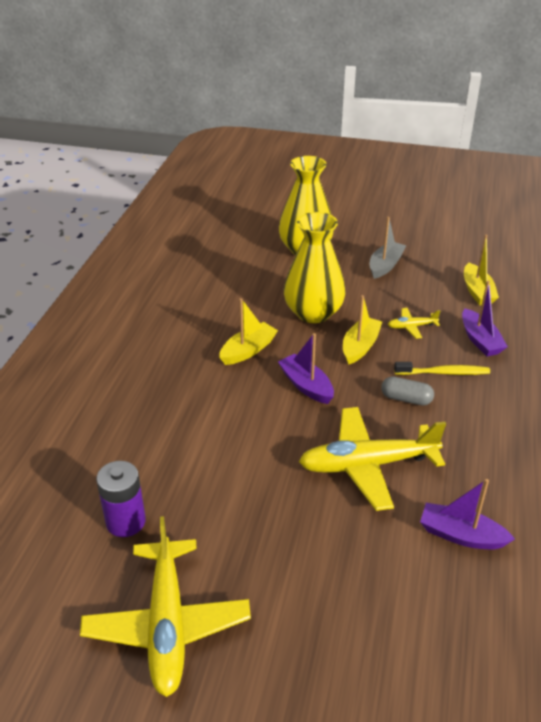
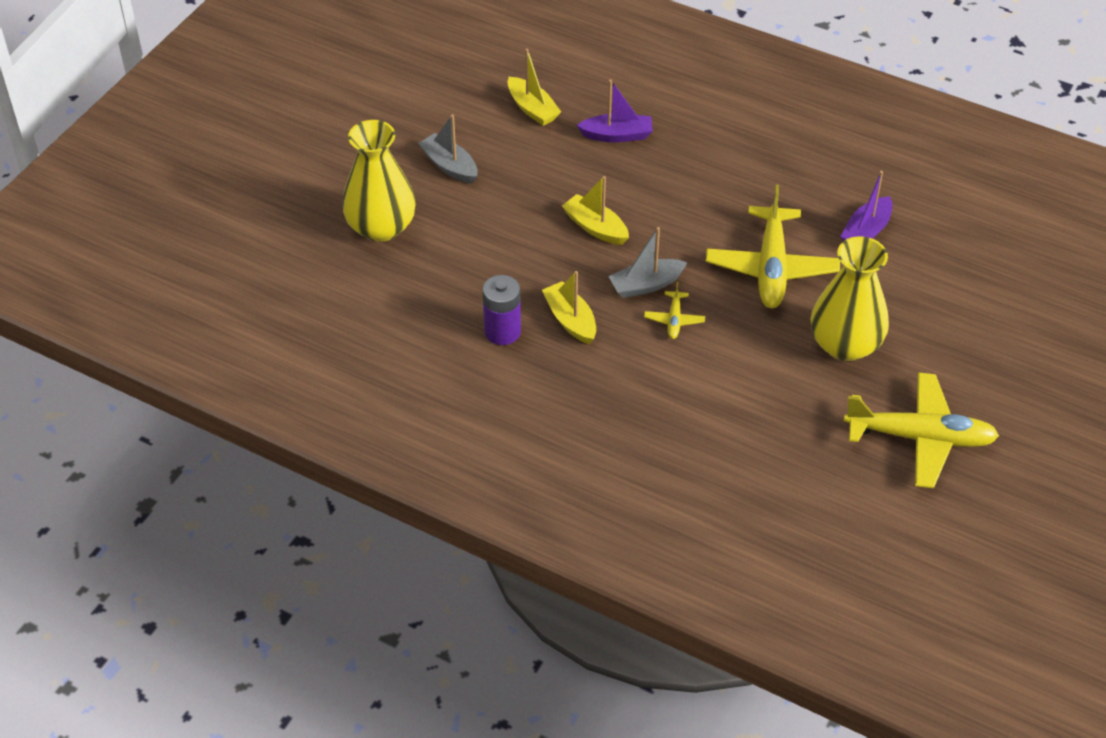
camera: 75 degrees left, 10 degrees up
purple battery [96,461,146,537] -> purple battery moved to [482,275,521,345]
purple boat [278,333,334,404] -> grey boat [608,227,688,298]
yellow vase [284,212,346,323] -> yellow vase moved to [810,236,889,361]
grey capsule [381,376,434,406] -> none
yellow plane [388,308,440,339] -> yellow plane moved to [644,282,705,339]
yellow toothbrush [394,362,490,375] -> none
yellow boat [464,235,499,305] -> yellow boat turned 45 degrees clockwise [508,49,561,126]

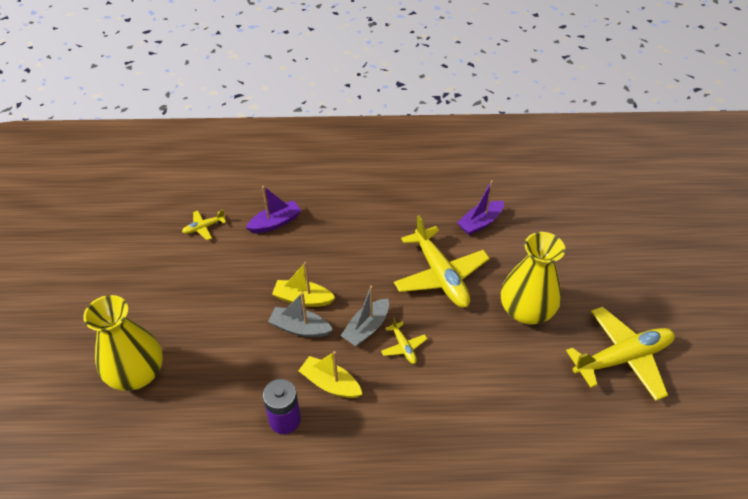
camera: 30 degrees left, 0 degrees up
grey boat [418,114,478,184] -> grey boat moved to [268,292,333,337]
yellow boat [508,49,561,126] -> yellow plane [182,210,226,240]
purple boat [840,171,892,241] -> purple boat turned 45 degrees clockwise [457,180,504,235]

